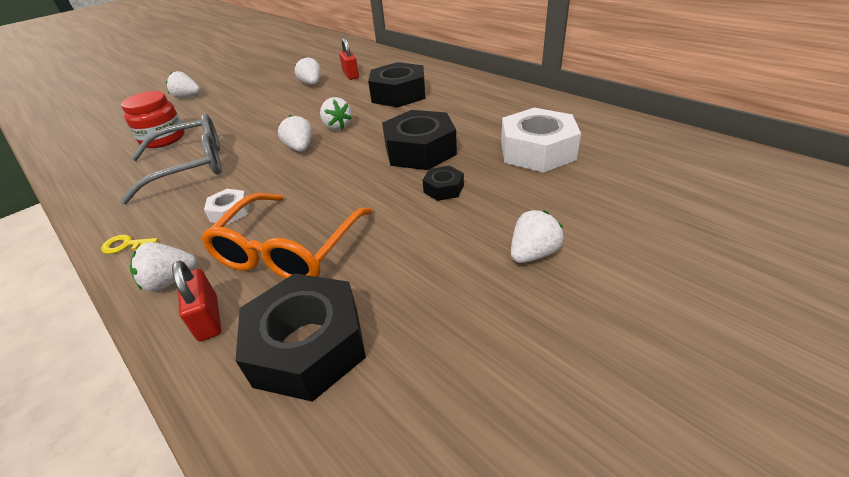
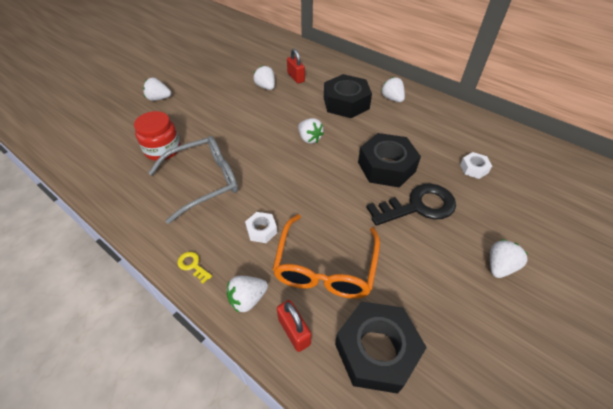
camera: 10 degrees left, 10 degrees up
yellow key [101,235,158,254] -> yellow key turned 45 degrees clockwise [178,252,212,284]
white strawberry [278,115,312,152] -> white strawberry moved to [381,77,405,102]
black nut [423,166,464,201] -> black key [366,183,456,226]
white nut [501,108,581,173] -> white nut [460,152,492,179], size x0.48

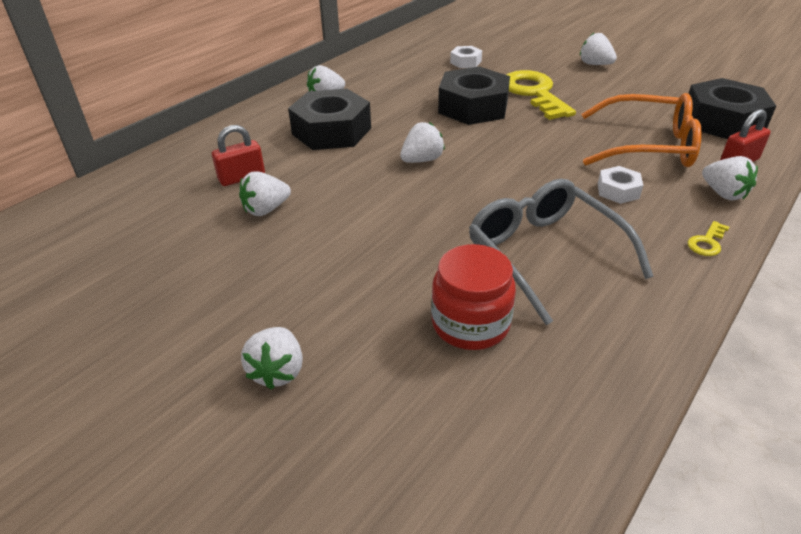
camera: 90 degrees left, 10 degrees down
black key [366,183,456,226] -> yellow key [506,70,576,120]

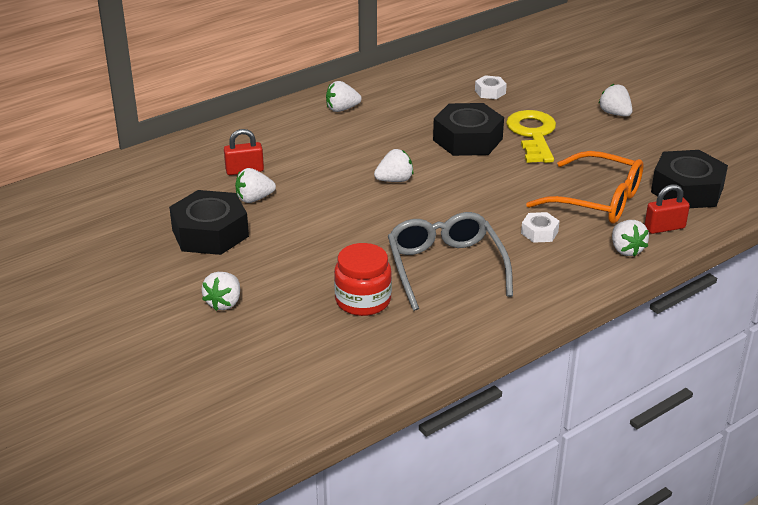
camera: 15 degrees right, 5 degrees down
black nut [288,89,371,150] -> black nut moved to [169,190,249,255]
yellow key [688,221,729,256] -> none

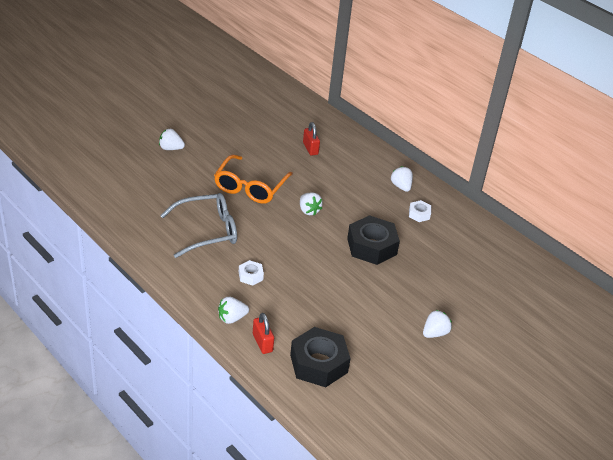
camera: 80 degrees right, 5 degrees up
black nut [169,190,249,255] -> none
white strawberry [235,168,276,203] -> none
red jar [334,243,392,316] -> none
white nut [475,75,507,99] -> white nut moved to [409,200,431,222]
yellow key [506,110,556,163] -> none
orange glasses [526,151,643,224] -> orange glasses moved to [214,155,293,204]

